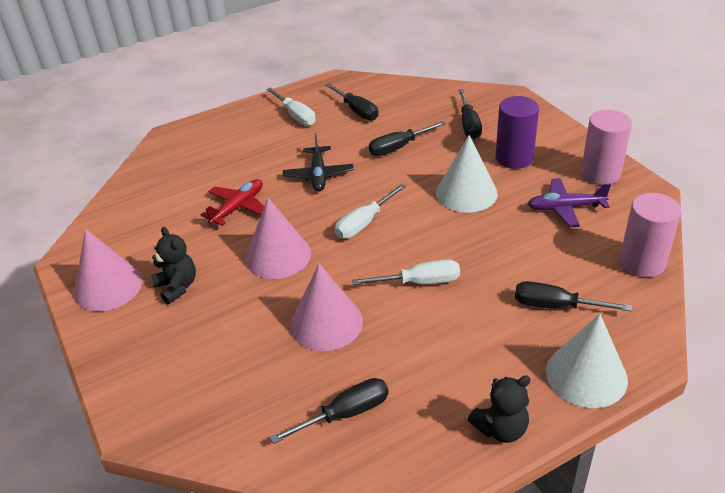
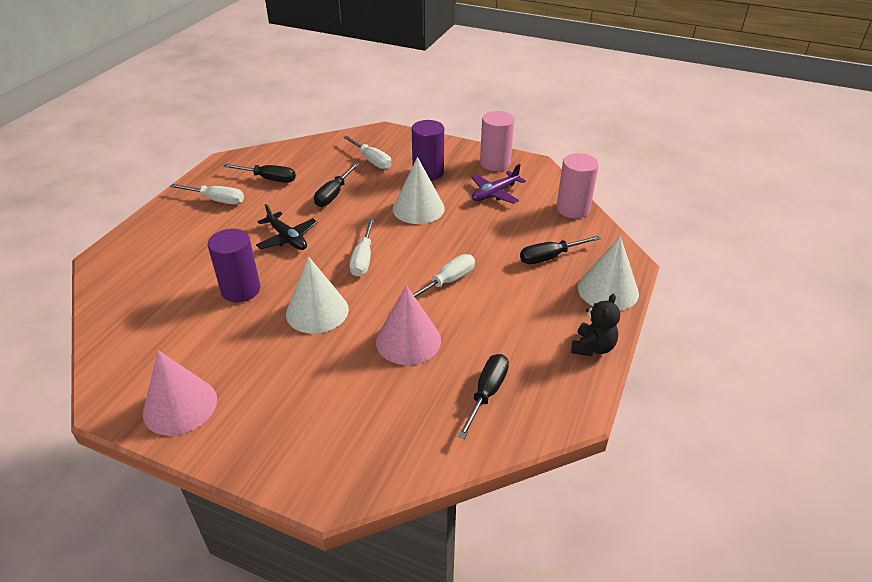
camera: 40 degrees left, 0 degrees up
black teddy bear [151,227,196,304] -> none
red plane [201,179,264,226] -> purple cylinder [208,229,260,302]
pink cone [245,198,311,279] -> white cone [286,257,349,334]
black screwdriver [458,89,482,139] -> white screwdriver [343,135,392,169]

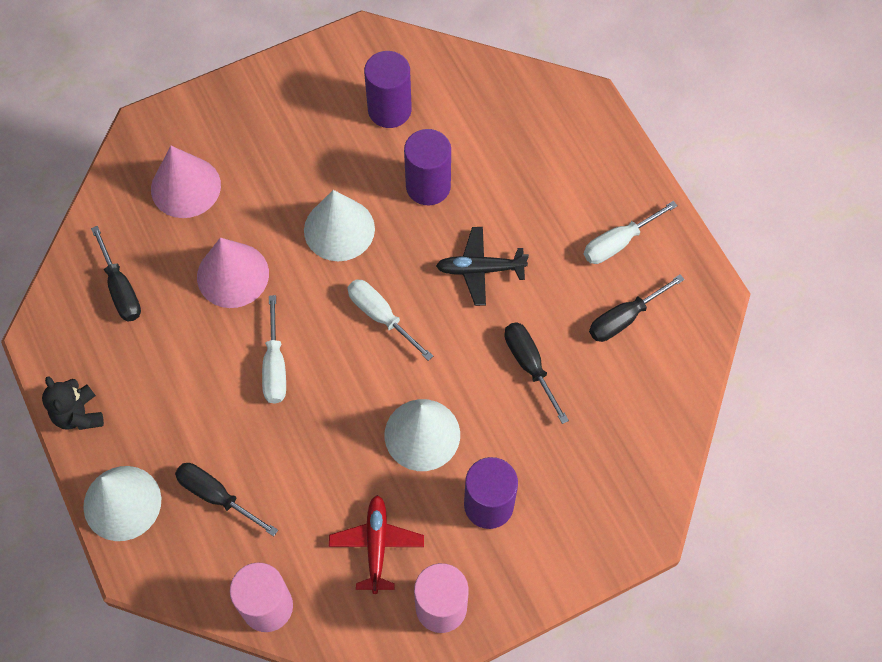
camera: 130 degrees right, 25 degrees up
pink cone [143,350,217,436] -> pink cone moved to [151,146,221,218]
white screwdriver [343,135,392,169] -> none
purple plane [471,164,526,204] -> red plane [329,495,424,594]
black screwdriver [520,235,601,264] -> black screwdriver turned 75 degrees counterclockwise [175,463,278,537]
none -> purple cylinder [364,51,412,128]

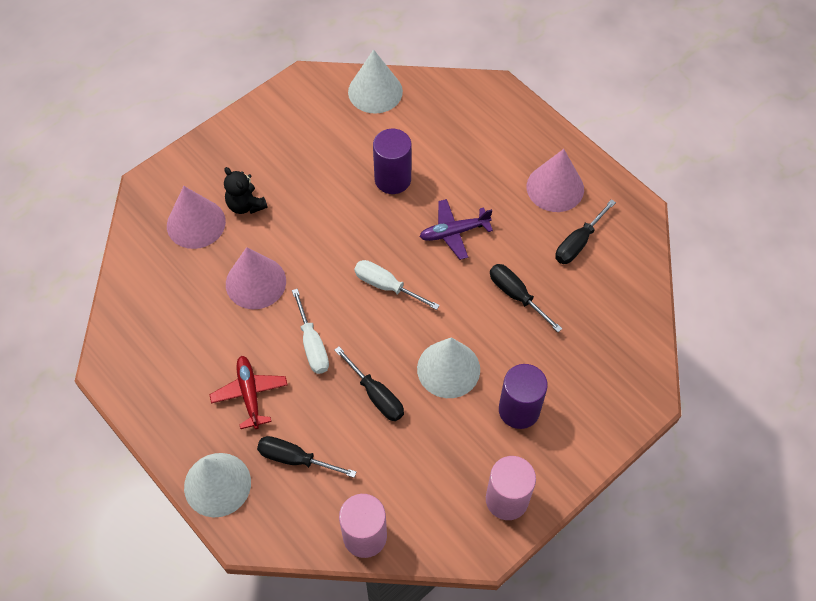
camera: 15 degrees left, 5 degrees down
black teddy bear [42,376,104,430] -> black teddy bear moved to [224,167,268,214]
black screwdriver [91,226,141,321] -> black screwdriver moved to [334,347,404,421]
white cone [304,190,375,261] -> white cone moved to [348,49,403,113]
red plane [329,495,424,594] -> red plane moved to [209,356,287,429]
purple cylinder [364,51,412,128] -> none
black plane [436,227,529,306] -> purple plane [419,199,493,260]
white screwdriver [584,201,678,264] -> pink cone [527,149,584,212]

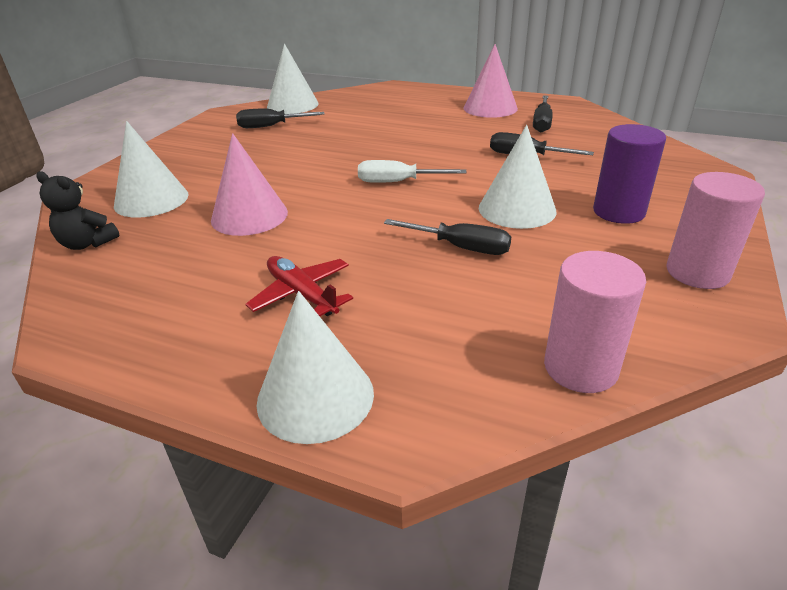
camera: 25 degrees left, 25 degrees down
pink cone [167,186,226,249] -> white cone [114,121,188,218]
black teddy bear [224,167,268,214] -> black teddy bear moved to [36,171,120,250]
black screwdriver [257,436,356,478] -> black screwdriver moved to [236,108,325,128]
white screwdriver [292,289,329,374] -> none
purple cylinder [373,129,412,194] -> none
purple plane [419,199,493,260] -> none

